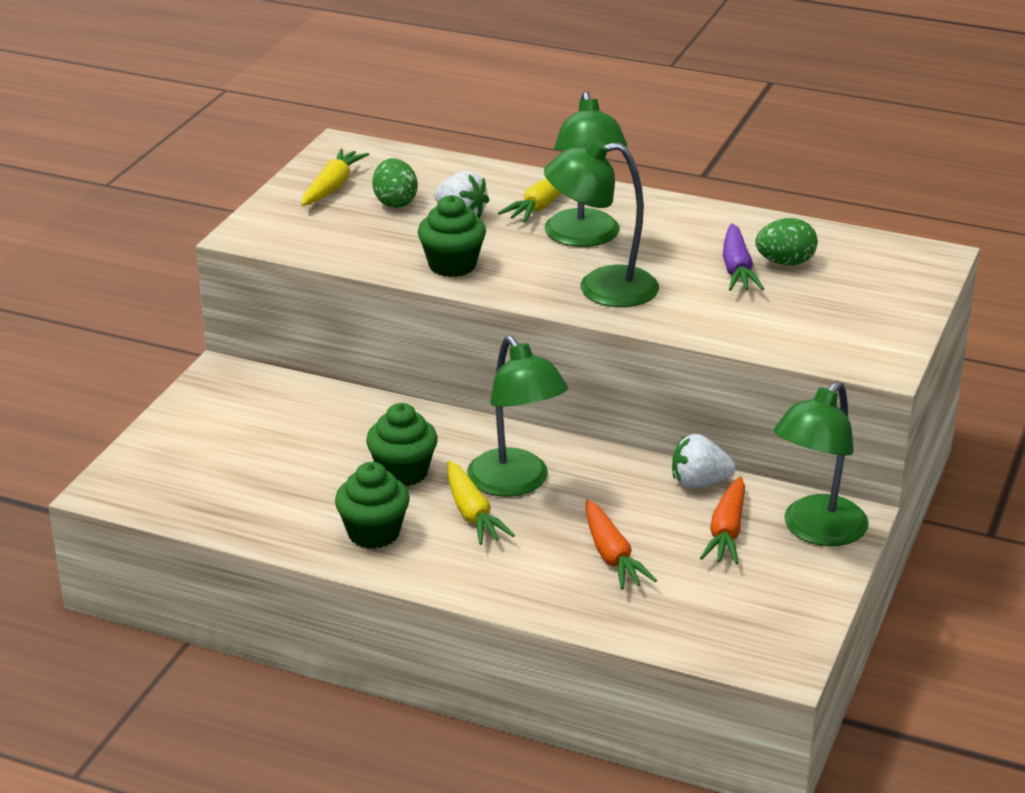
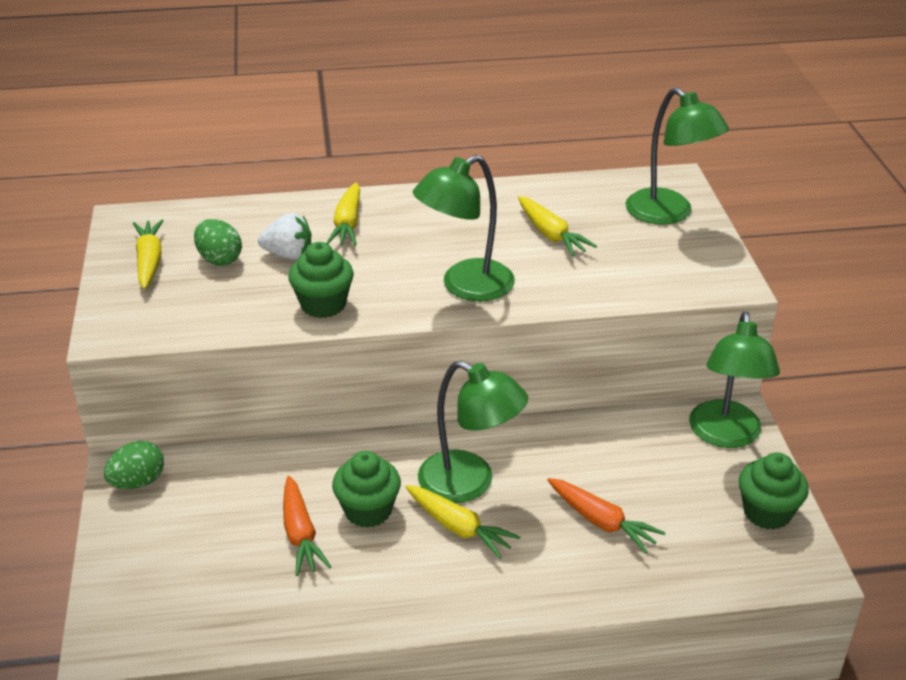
camera: 30 degrees left, 5 degrees up
green cupcake [335,462,410,549] -> green cupcake moved to [739,452,809,530]
green lamp [545,91,627,247] -> green lamp moved to [625,87,729,224]
white strawberry [672,434,736,488] -> none
orange carrot [700,476,745,564] -> orange carrot moved to [283,476,331,576]
purple carrot [723,223,764,291] -> yellow carrot [518,196,597,256]
green egg [755,218,818,265] -> green egg moved to [104,441,164,489]

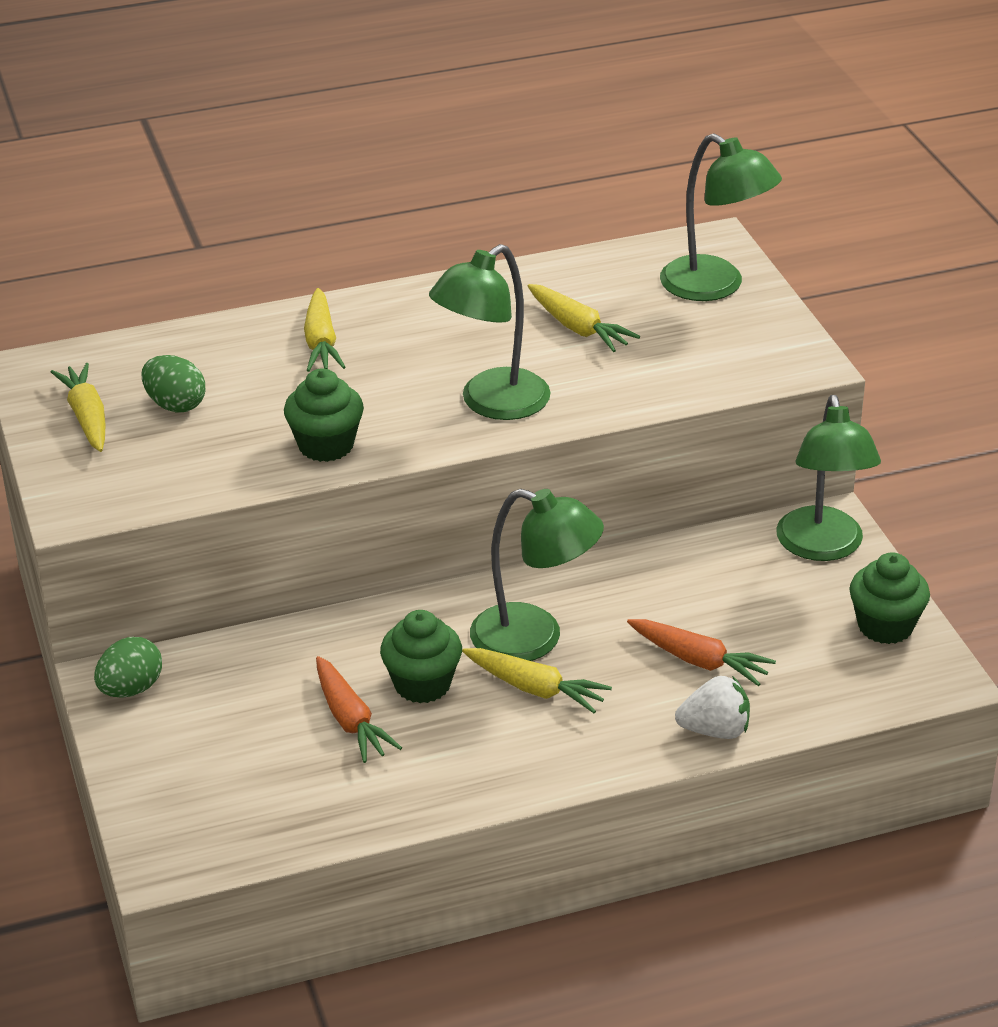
camera: 10 degrees left, 0 degrees up
white strawberry [258,213,312,260] -> white strawberry moved to [675,676,750,739]

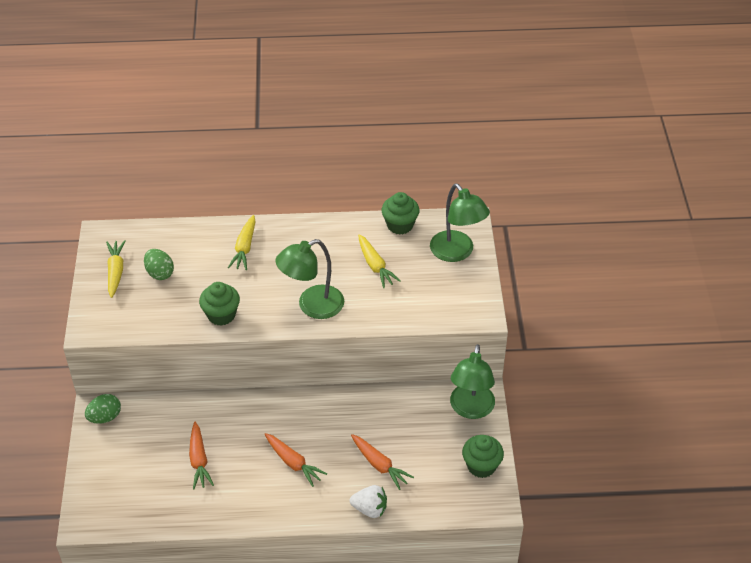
camera: 15 degrees right, 10 degrees up
green cupcake [380,610,462,703] -> green cupcake moved to [382,192,419,235]
yellow carrot [462,648,612,713] -> orange carrot [264,433,327,487]
green lamp [470,489,604,661] -> none

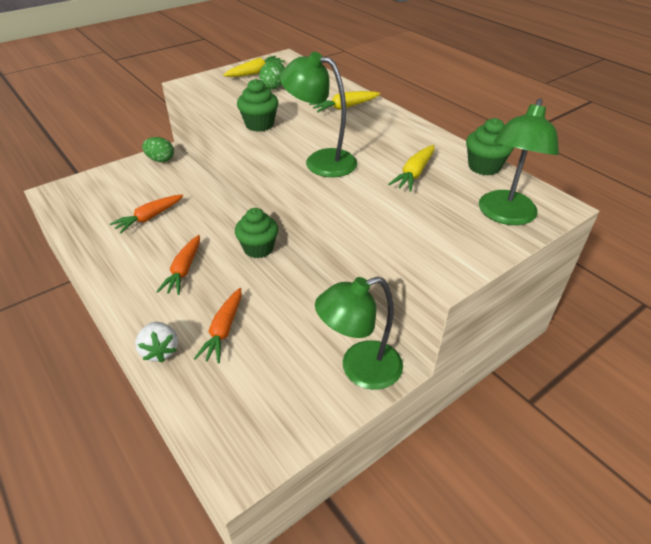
camera: 55 degrees right, 5 degrees down
green cupcake [462,435,504,478] -> green cupcake moved to [235,208,278,258]

